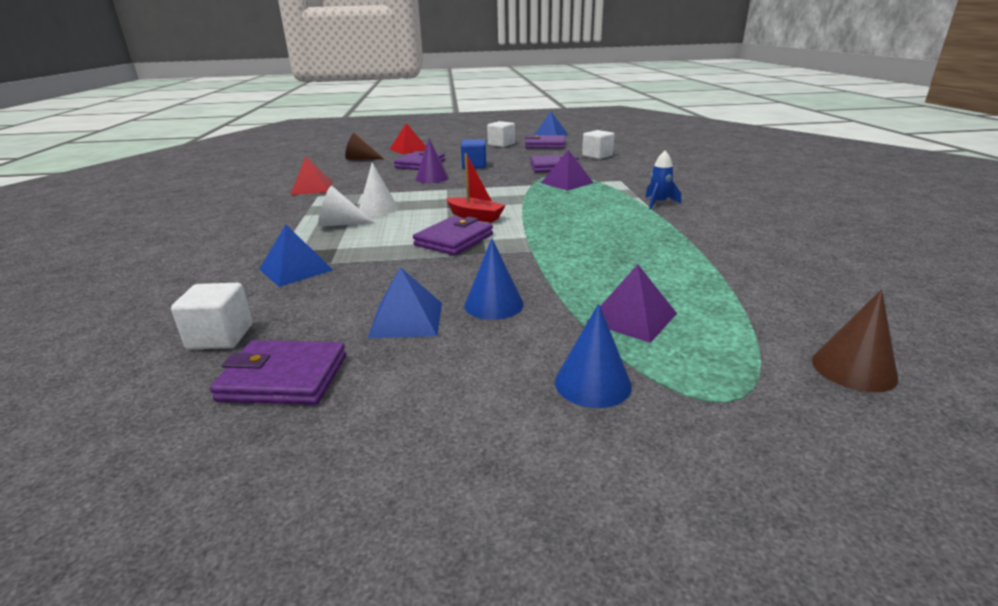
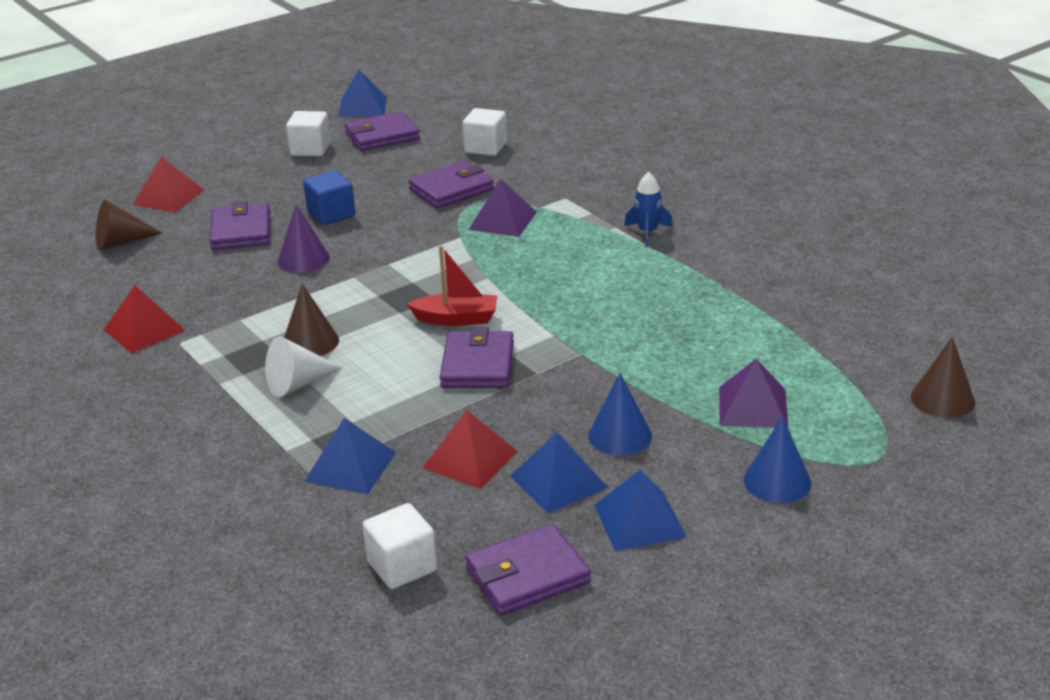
camera: 30 degrees left, 5 degrees up
white cone [359,162,398,216] -> brown cone [284,284,339,356]
none -> red pyramid [422,410,518,489]
none -> blue pyramid [594,470,687,551]

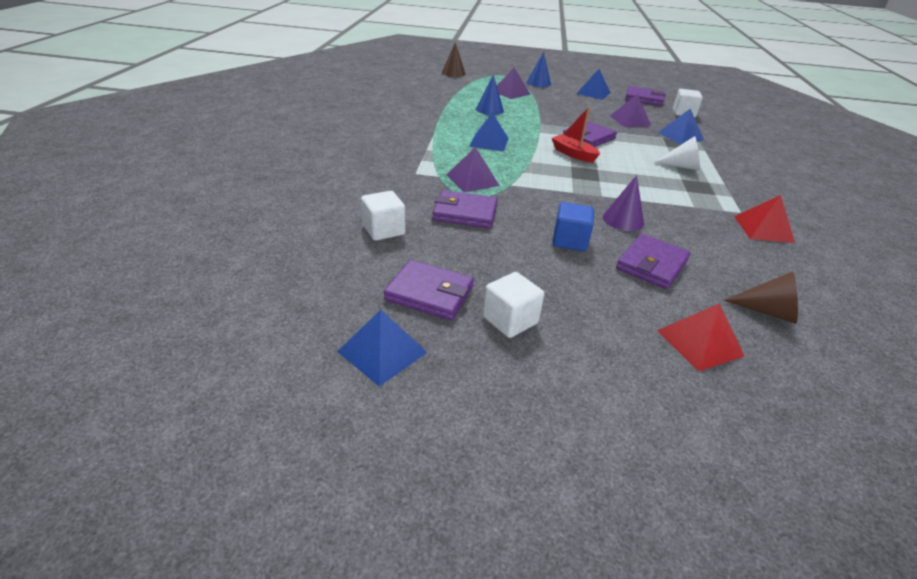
camera: 140 degrees left, 5 degrees up
brown cone [284,284,339,356] -> none
red pyramid [422,410,518,489] -> purple pyramid [610,94,651,127]
blue pyramid [510,432,608,513] -> blue pyramid moved to [469,112,509,152]
blue cone [588,373,652,456] -> blue cone moved to [476,75,504,115]
blue rocket [624,172,673,247] -> none

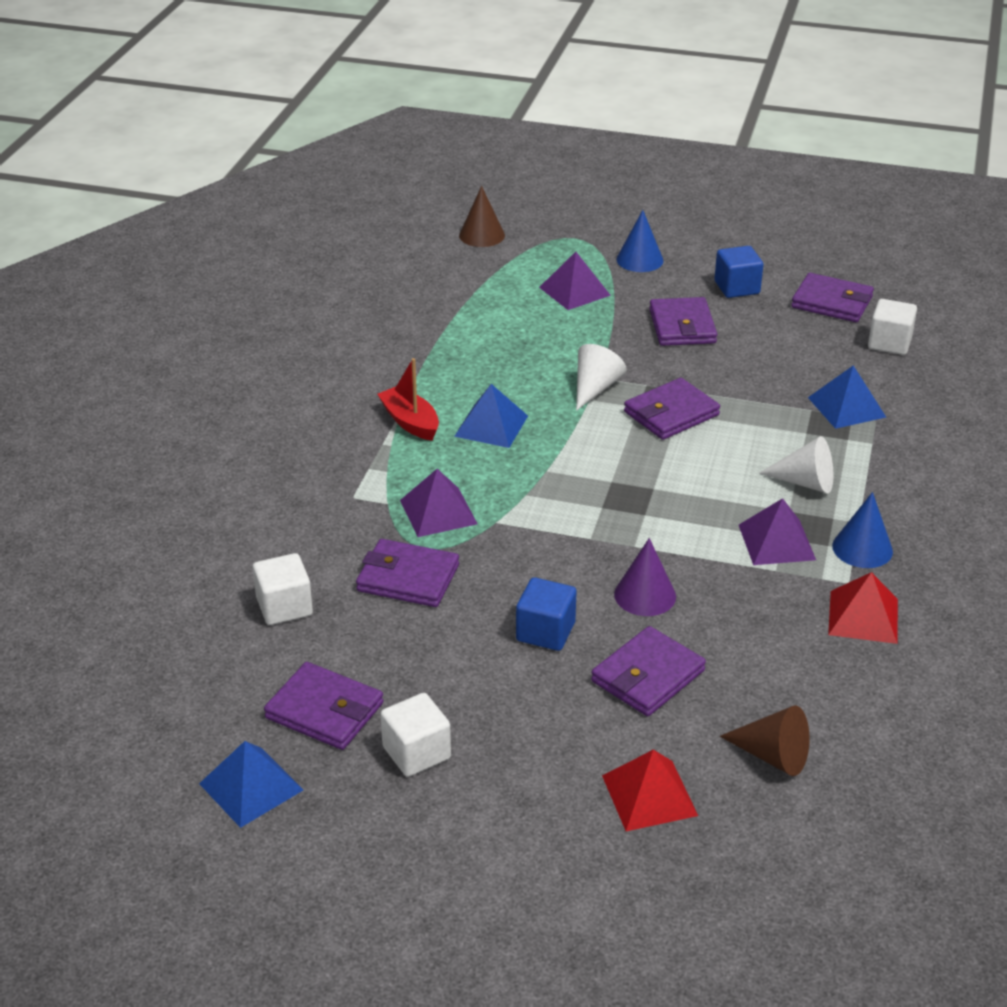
camera: 10 degrees right, 0 degrees up
blue cone [476,75,504,115] -> blue cone moved to [832,492,893,568]
red boat [552,106,600,163] -> red boat moved to [377,358,439,441]
blue pyramid [577,69,611,100] -> blue cube [714,246,763,298]
purple pyramid [610,94,651,127] -> purple pyramid moved to [739,498,816,565]
none -> white cone [576,344,627,411]
none -> purple wallet [649,297,717,346]

